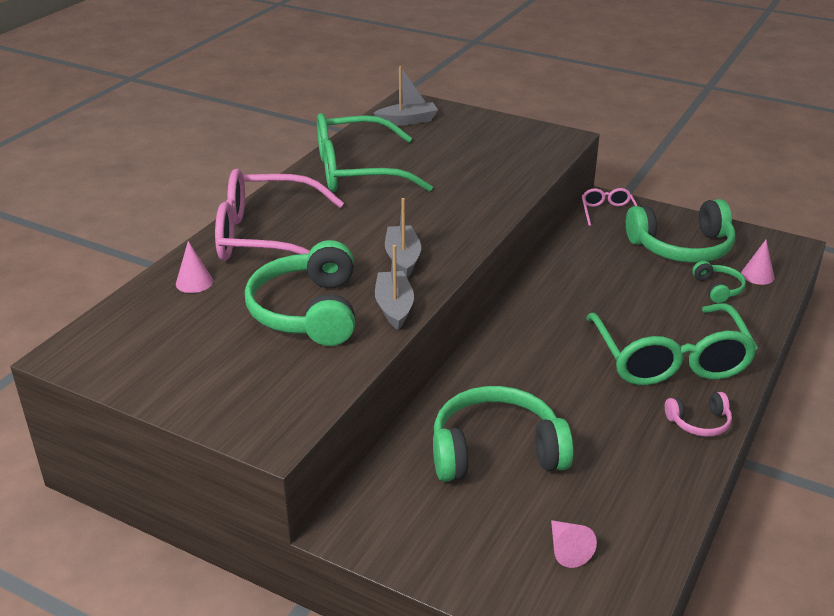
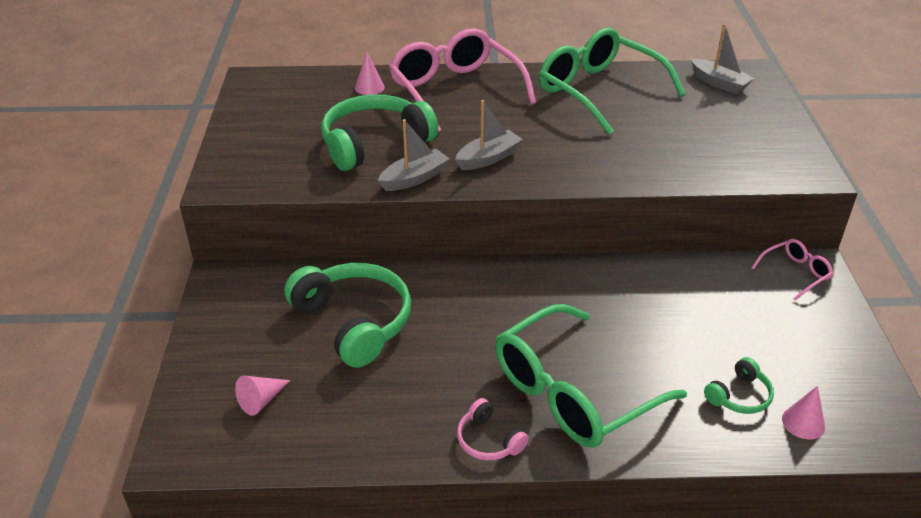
camera: 60 degrees right, 5 degrees up
green headphones [626,199,735,263] -> none

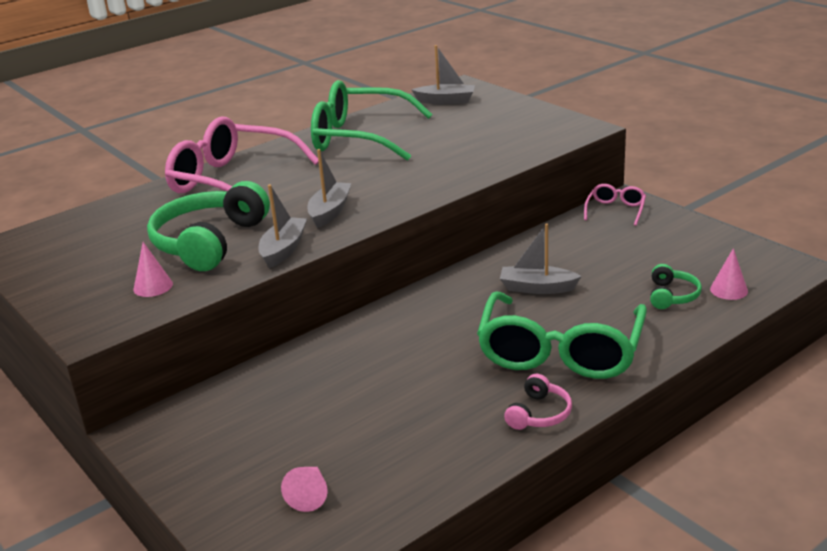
camera: 35 degrees left, 10 degrees down
green headphones [284,263,411,368] -> none
pink cone [355,52,385,95] -> pink cone moved to [134,242,173,297]
pink headphones [457,398,529,461] -> pink headphones turned 75 degrees counterclockwise [504,374,572,430]
none -> grey boat [500,223,582,294]

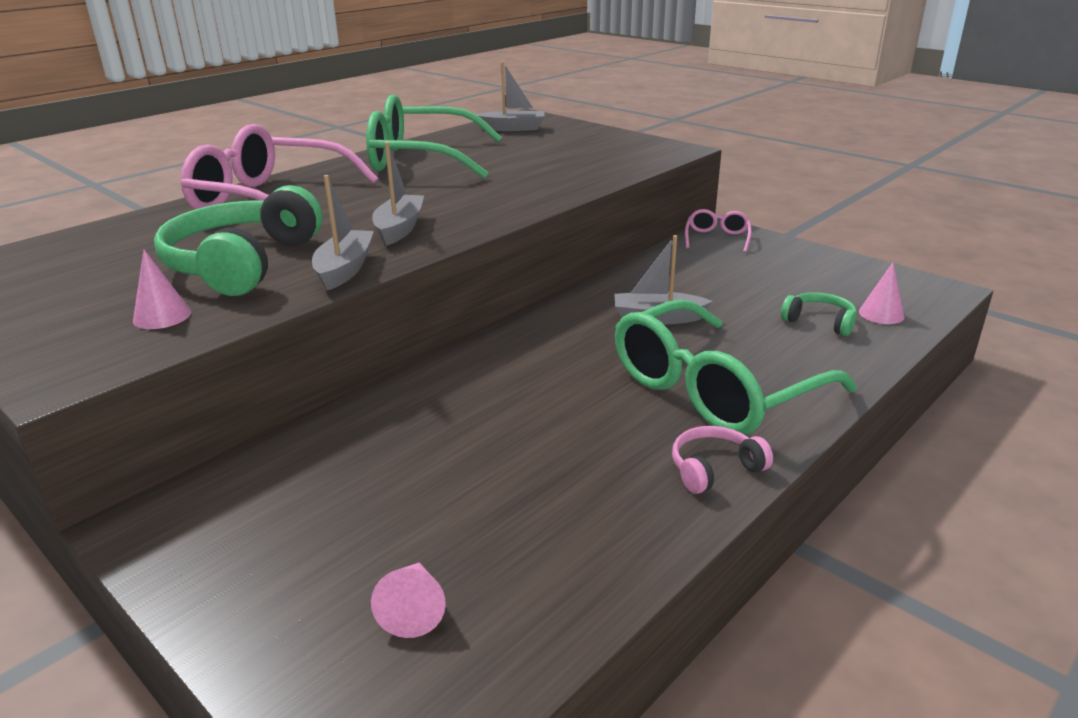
camera: 10 degrees left, 0 degrees up
green glasses [477,292,647,379] -> green glasses turned 45 degrees clockwise [615,299,857,435]
pink headphones [504,374,572,430] -> pink headphones turned 135 degrees counterclockwise [672,426,773,494]
green headphones [650,264,702,309] -> green headphones turned 60 degrees counterclockwise [781,292,857,336]

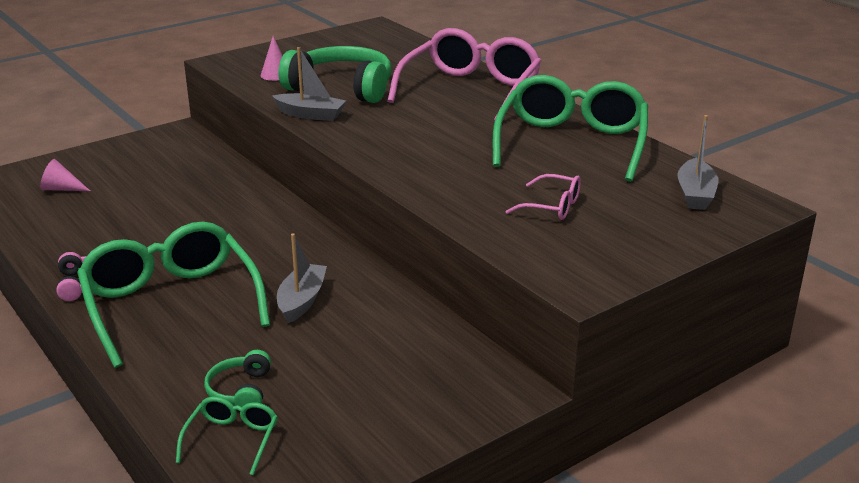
camera: 100 degrees right, 0 degrees up
grey boat [372,142,424,246] -> none
pink glasses [685,209,752,253] -> pink glasses moved to [506,174,581,220]
green headphones [781,292,857,336] -> green headphones turned 135 degrees clockwise [204,350,271,407]
pink cone [859,262,904,324] -> green glasses [176,397,278,475]

